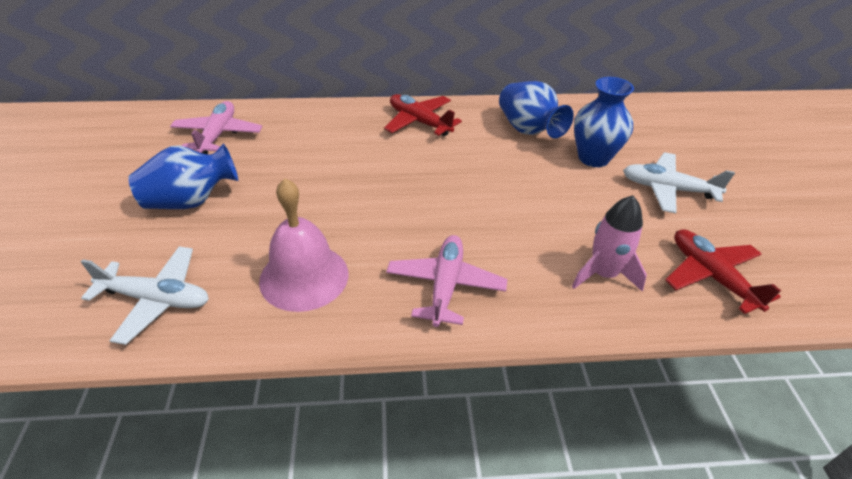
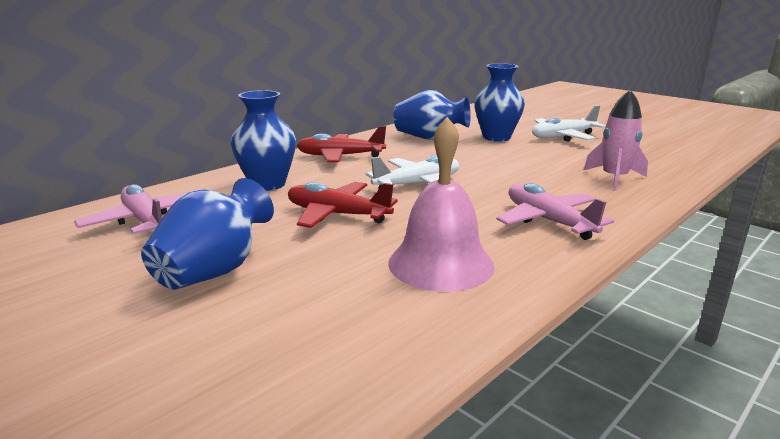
camera: 40 degrees left, 20 degrees down
white plane [81,246,209,345] -> white plane moved to [366,155,459,189]
red plane [665,229,781,314] -> red plane moved to [288,182,398,228]
none -> blue vase [231,90,296,191]

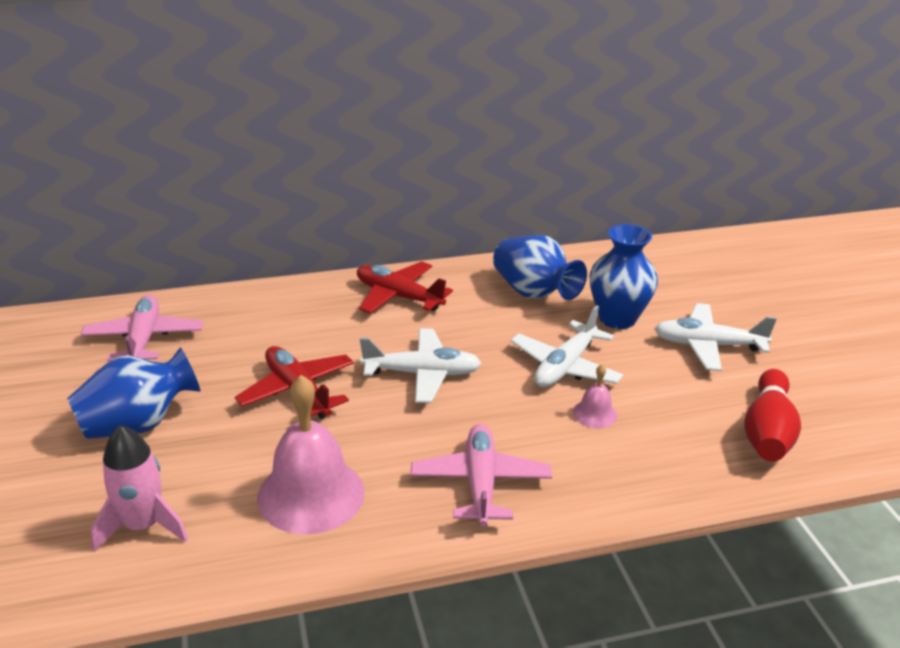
camera: 30 degrees right, 10 degrees up
blue vase [231,90,296,191] -> none
pink rocket [584,90,648,191] -> pink rocket moved to [91,425,188,551]
none -> white plane [511,305,623,387]
none -> pink bell [573,364,617,428]
none -> red bowling pin [744,369,801,462]

